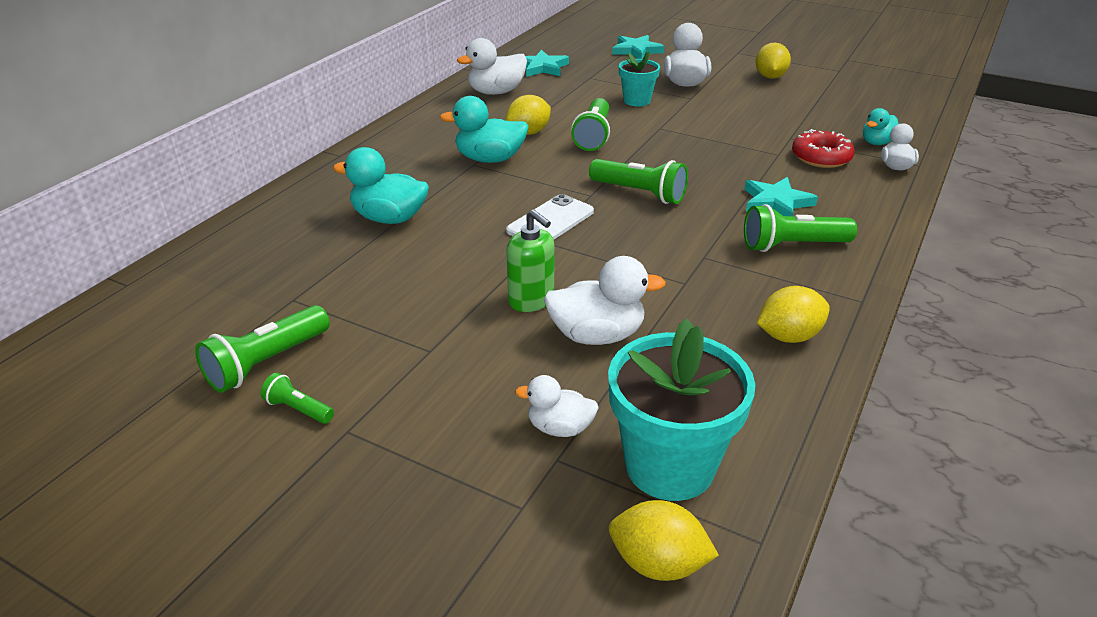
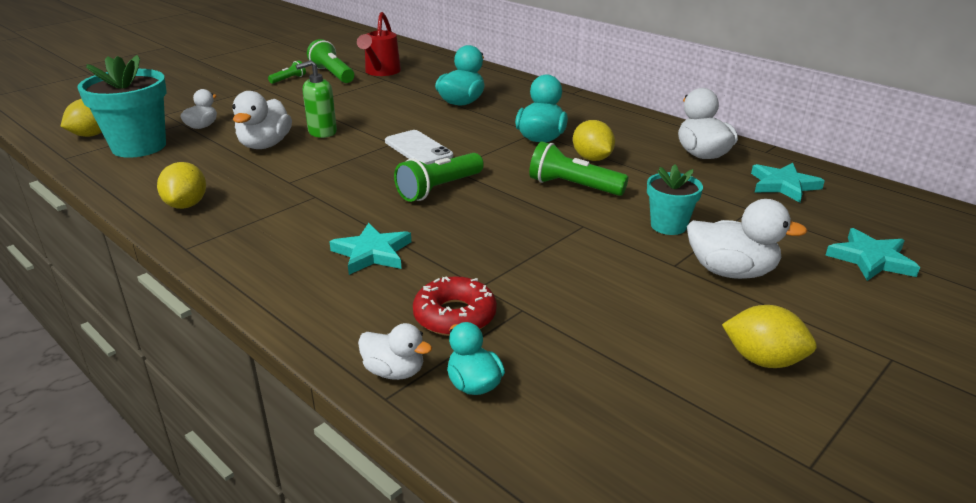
camera: 105 degrees right, 5 degrees down
green flashlight [744,204,857,252] -> none
none -> red watering can [357,12,401,76]

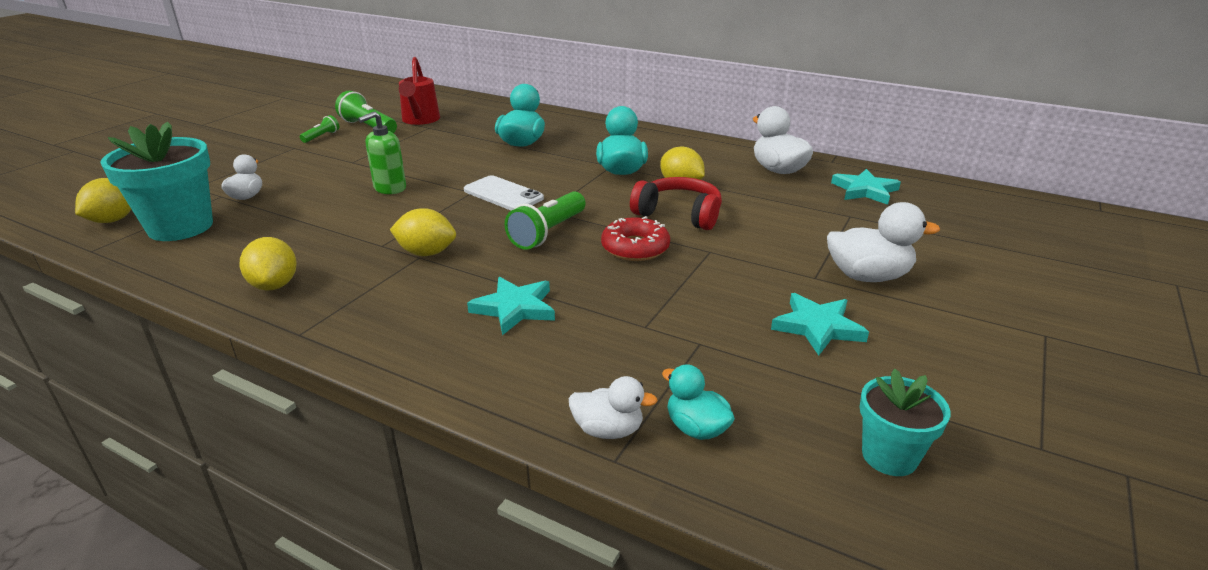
camera: 15 degrees left, 0 degrees up
white duck [232,91,292,149] -> none
red donut [413,276,497,336] -> red donut moved to [601,216,670,261]
green flashlight [529,142,628,196] -> red headphones [630,177,722,230]
turquoise flower pot [647,164,703,235] -> turquoise flower pot moved to [860,369,951,476]
yellow lemon [722,305,817,368] -> yellow lemon moved to [390,208,456,256]
turquoise star [826,228,920,281] -> turquoise star moved to [771,293,869,356]

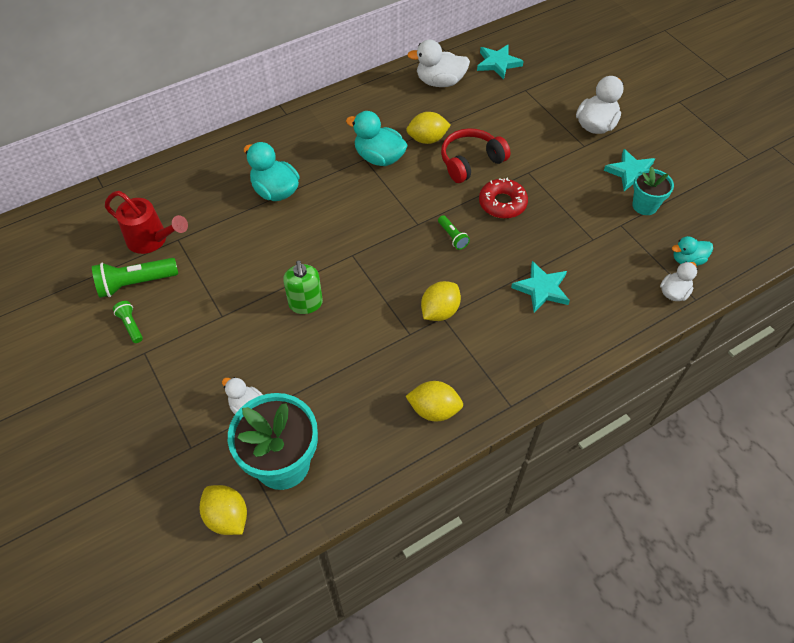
camera: 60 degrees left, 25 degrees up
white phone [464,175,544,211] -> none
green flashlight [505,191,586,250] -> green flashlight [438,215,470,250], size x0.54
turquoise flower pot [860,369,951,476] -> turquoise flower pot moved to [632,166,674,215]

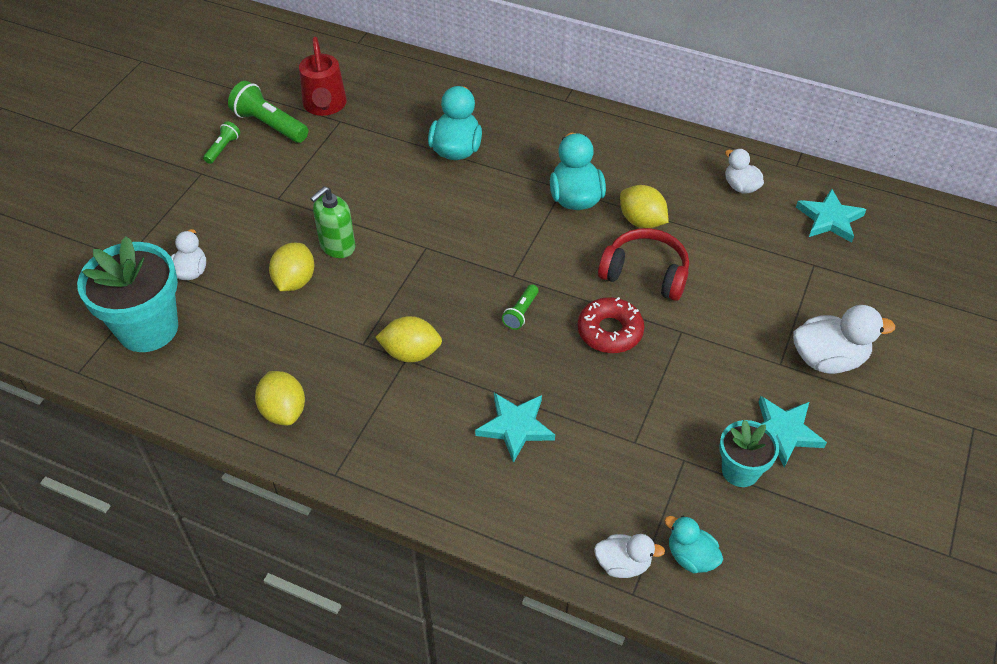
camera: 55 degrees right, 5 degrees down
yellow lemon [199,485,247,535] -> yellow lemon moved to [269,243,314,291]
white duck [407,40,470,87] -> white duck [725,149,764,194], size x0.61

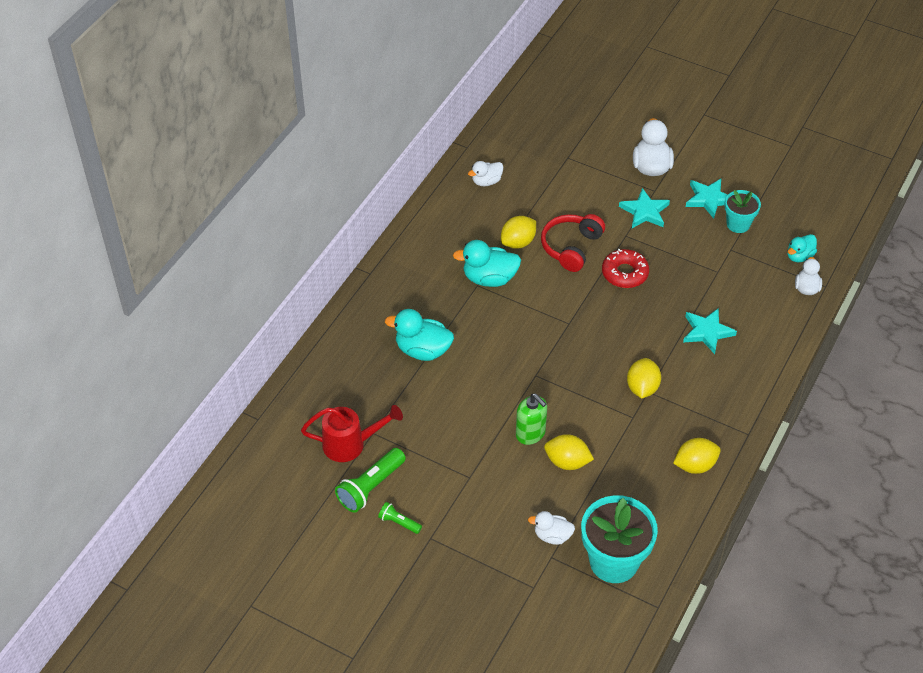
camera: 85 degrees left, 0 degrees up
green flashlight [502,284,539,330] -> none
turquoise star [796,189,867,243] -> turquoise star moved to [619,188,670,228]

